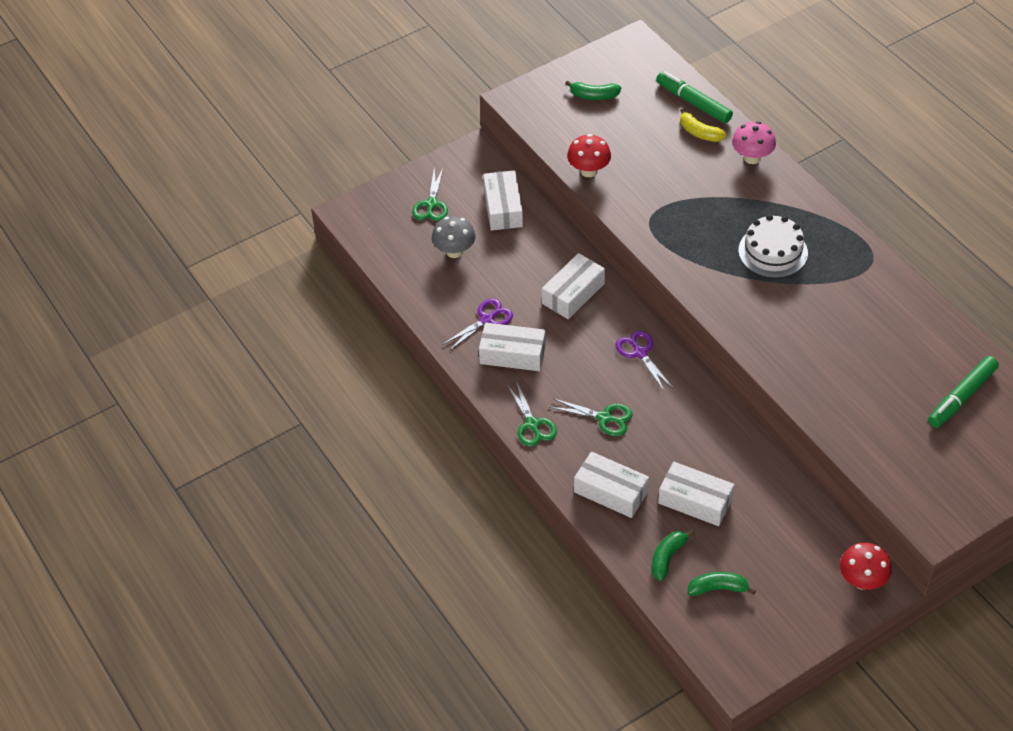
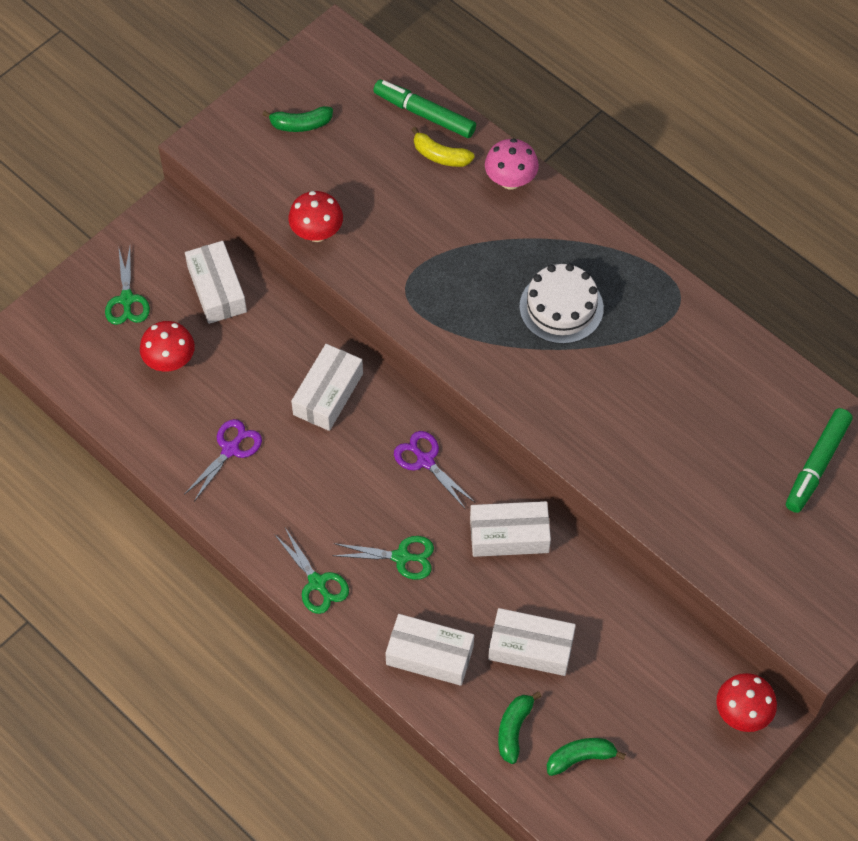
camera: 15 degrees left, 10 degrees up
grey mushroom [432,216,476,258] -> red mushroom [140,321,195,372]
white box [479,323,546,371] -> white box moved to [470,501,551,557]

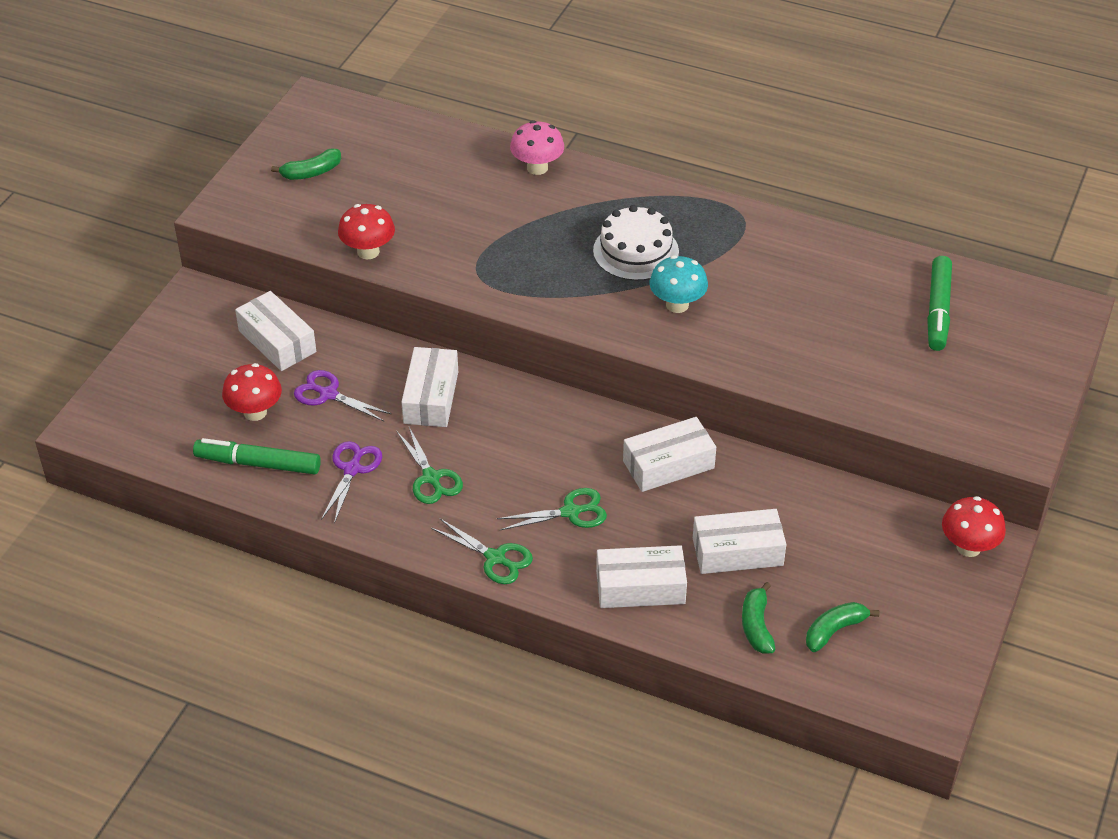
camera: 20 degrees left, 15 degrees down
green scissors [105,247,150,325] -> green scissors moved to [397,427,463,504]
green marker [373,80,476,138] -> green marker moved to [193,438,321,474]
purple scissors [394,431,474,508] -> purple scissors moved to [294,370,391,421]
yellow banana [412,127,475,167] -> none
none -> turquoise mushroom [650,255,708,313]

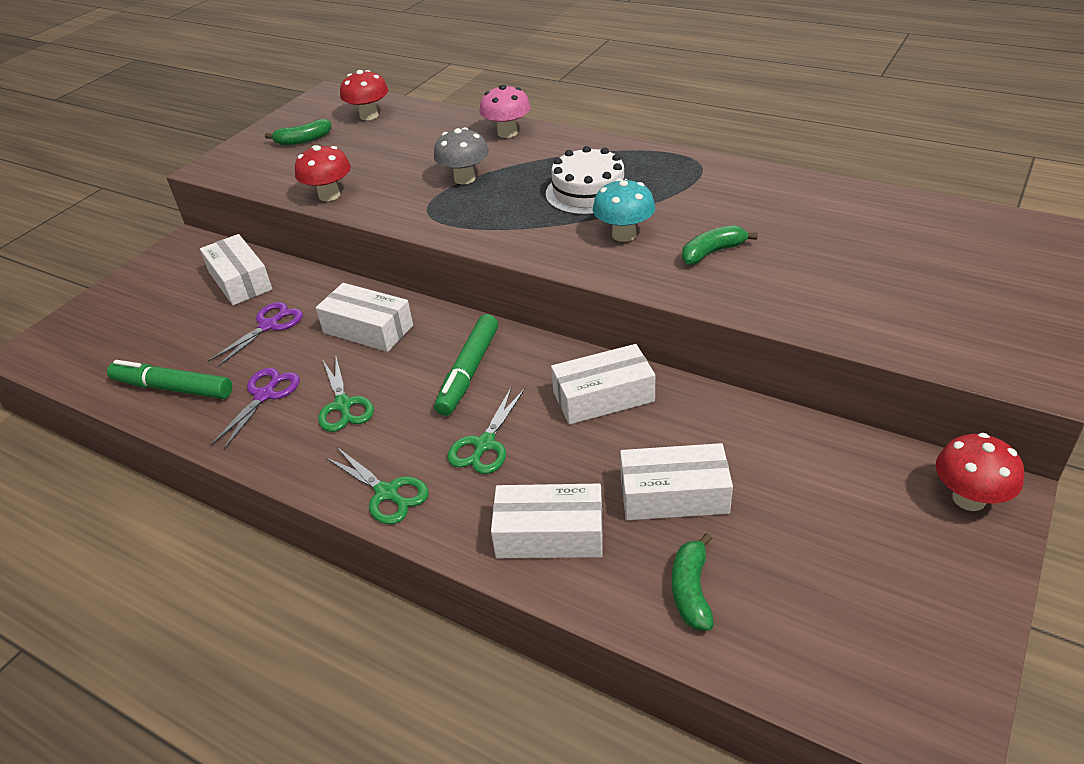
camera: 10 degrees right, 5 degrees down
red mushroom [222,363,282,421] -> red mushroom moved to [340,70,388,120]
purple scissors [294,370,391,421] -> purple scissors turned 90 degrees clockwise [208,302,303,367]
white box [401,347,458,427] -> white box turned 75 degrees counterclockwise [316,283,413,352]
green scissors [497,488,607,530] -> green scissors turned 120 degrees clockwise [447,388,525,474]
green banana [806,602,880,652] -> green banana moved to [682,225,758,265]
green marker [927,256,952,351] -> green marker moved to [434,314,498,416]
none -> grey mushroom [434,127,489,184]

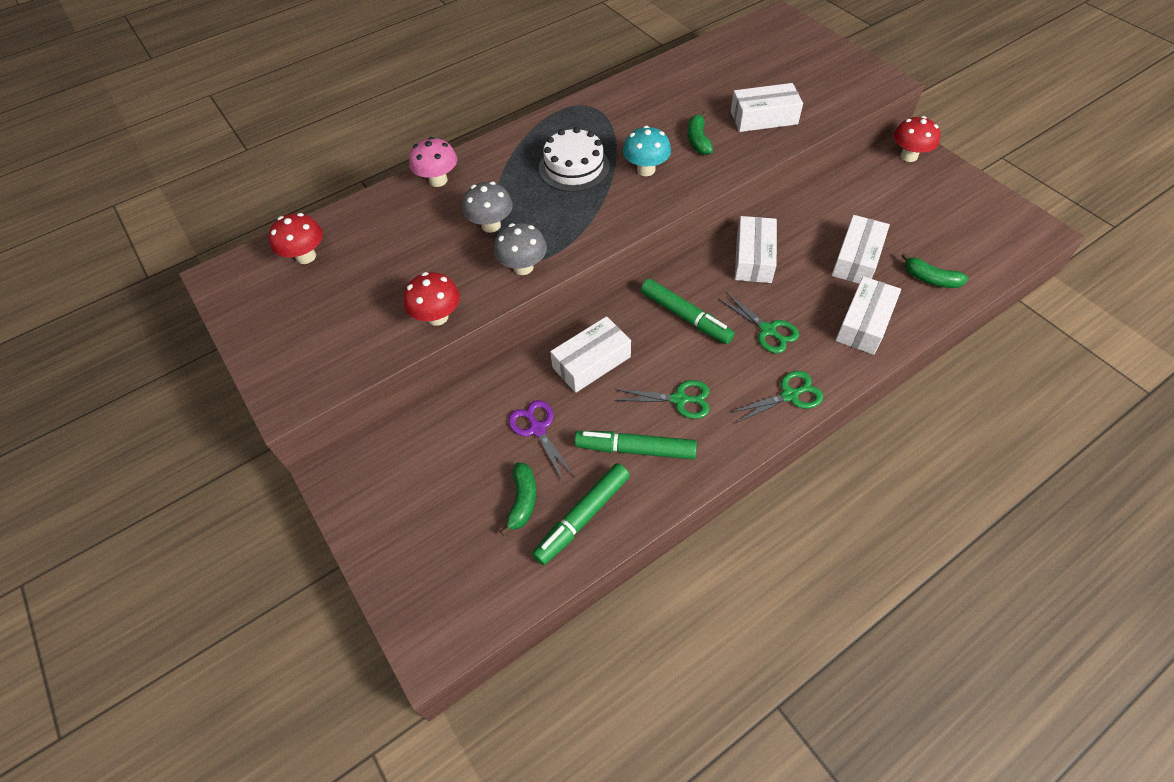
camera: 65 degrees left, 15 degrees up
white box [200,234,272,305] -> white box moved to [731,83,803,132]
purple scissors [211,368,300,450] -> green marker [575,431,697,459]
green banana [265,119,331,146] -> green banana moved to [500,462,536,536]
none -> grey mushroom [494,223,547,275]

